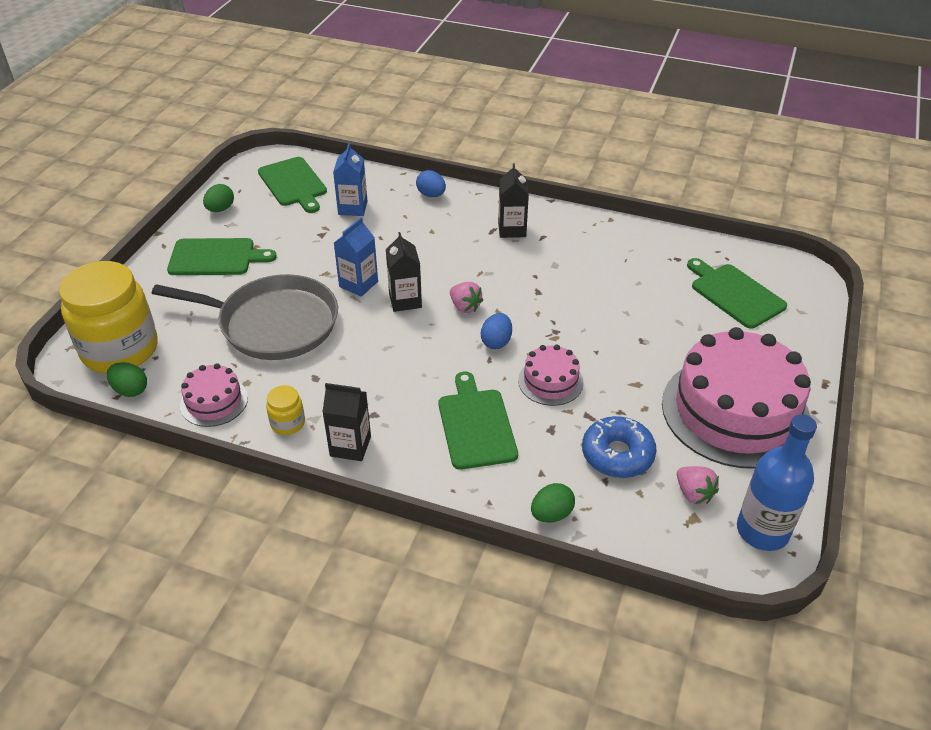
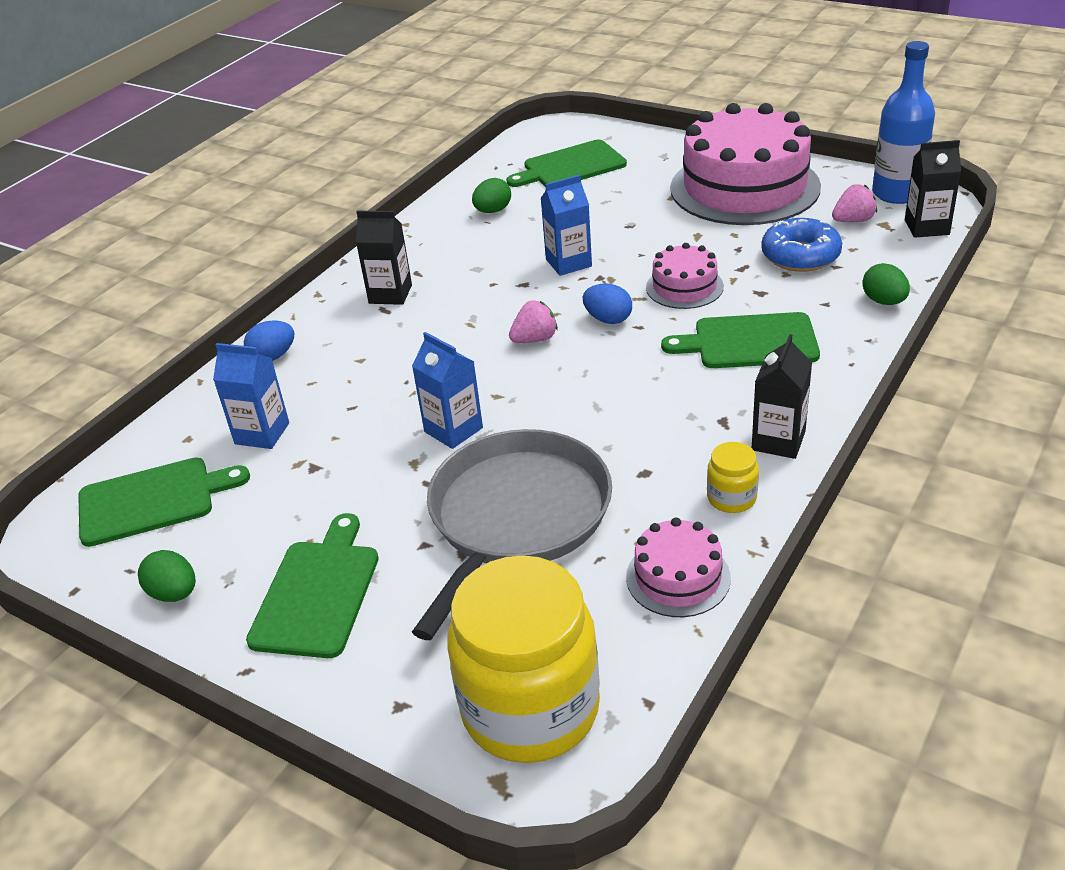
camera: 75 degrees left, 5 degrees down
green egg [107,362,147,397] -> green egg moved to [472,178,511,213]
black carton [386,232,422,312] -> black carton moved to [905,140,961,238]
none -> blue carton [541,175,592,276]

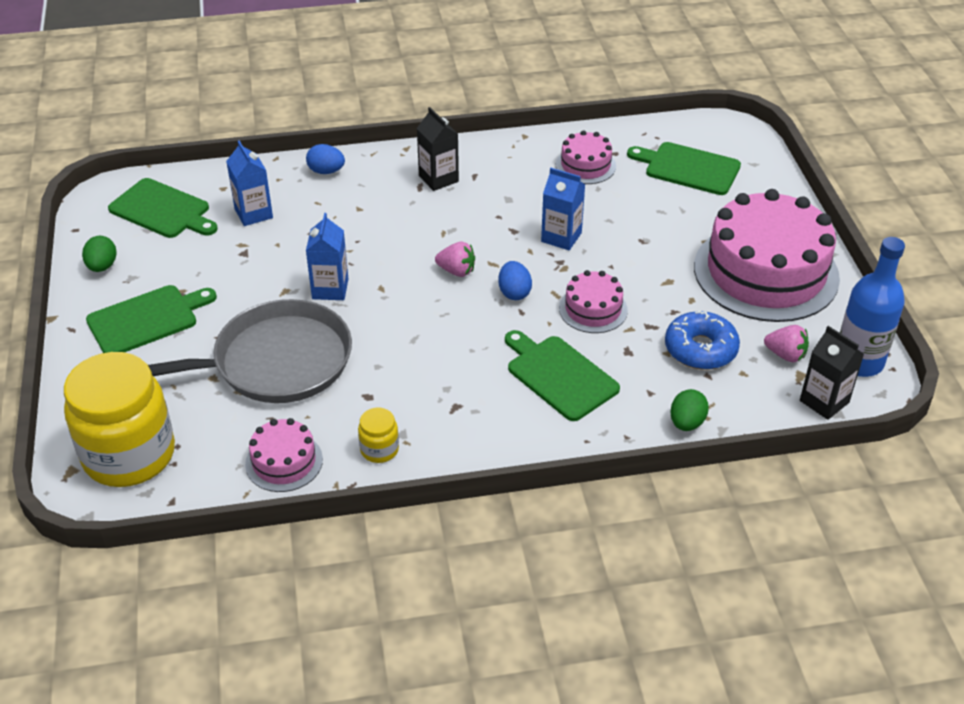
camera: 45 degrees right, 5 degrees up
green egg [472,178,511,213] -> pink cake [556,130,616,184]
black carton [752,334,812,459] -> none

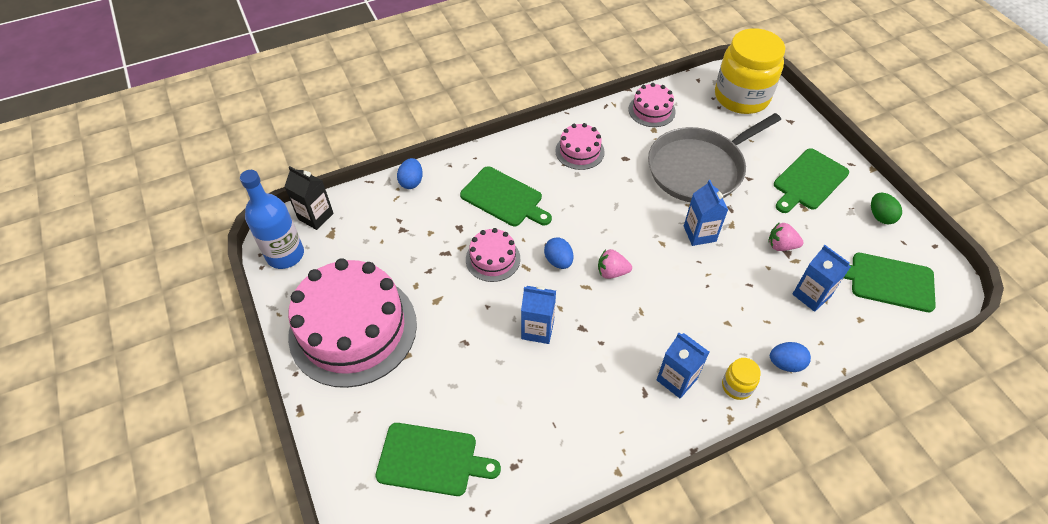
camera: 165 degrees right, 10 degrees up
yellow jar [358,408,399,463] -> yellow jar moved to [722,358,761,400]
black carton [417,107,459,191] -> blue carton [657,333,709,398]
pink cake [556,130,616,184] -> pink cake moved to [555,123,605,170]
blue donut [665,311,740,370] -> none
green egg [670,389,709,431] -> blue egg [397,158,423,189]
pink strawberry [764,325,809,363] -> pink strawberry moved to [768,222,804,251]

